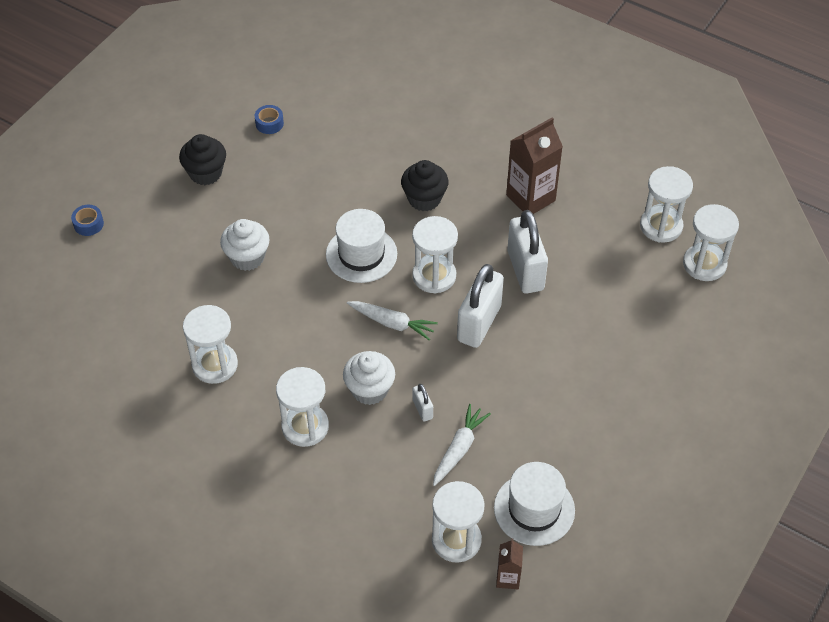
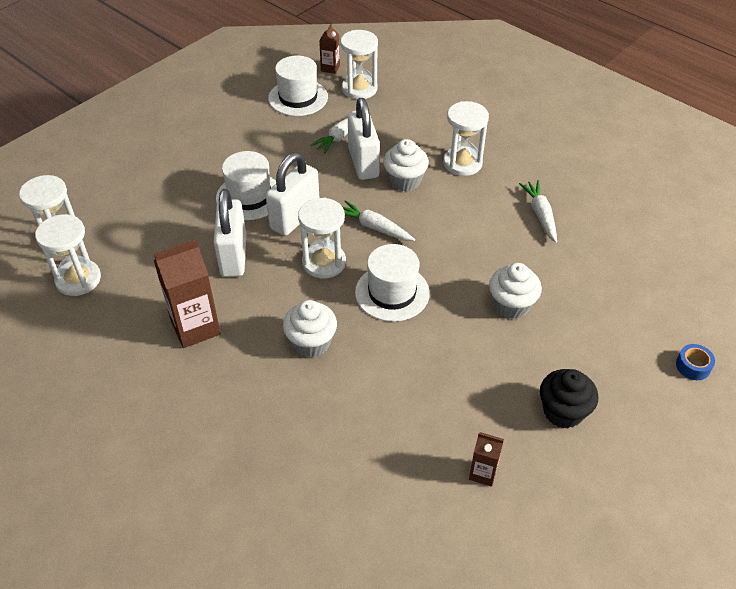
camera: 170 degrees left, 5 degrees down
white hourglass [183,305,238,384] -> white carrot [519,180,557,243]
blue tape [255,105,284,134] -> brown carton [469,432,504,487]
black cupcake [401,160,448,211] -> white cupcake [283,300,337,358]
white padlock [413,384,433,422] -> white padlock [348,98,380,180], size x2.22
none -> white hat [216,151,276,220]

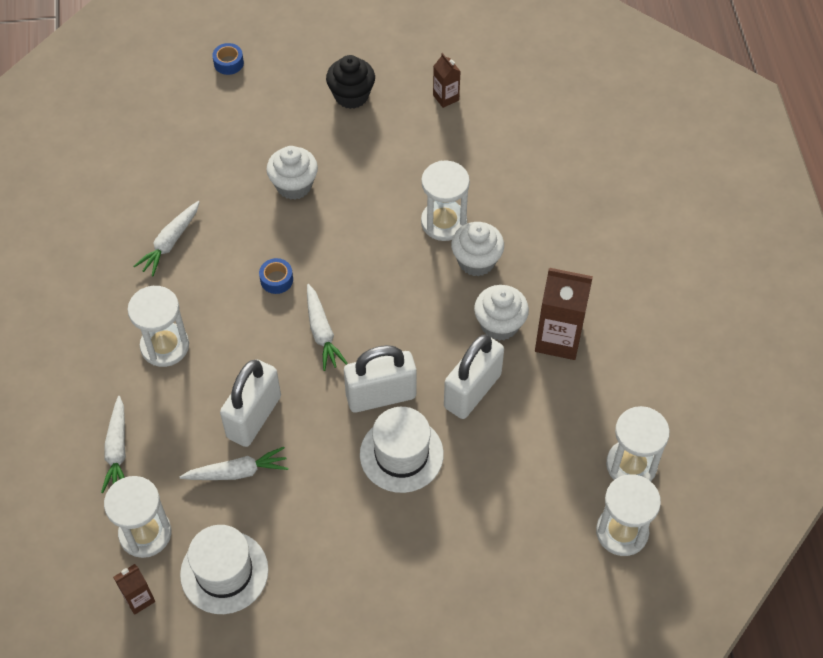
camera: 140 degrees left, 10 degrees up
white hourglass [298,198,346,278] -> white hourglass moved to [421,160,470,241]
white hat [355,244,430,322] -> none
white cupcake [383,139,429,191] -> white cupcake moved to [474,285,529,341]
none -> white carrot [101,396,126,493]
none -> blue tape [259,258,293,294]

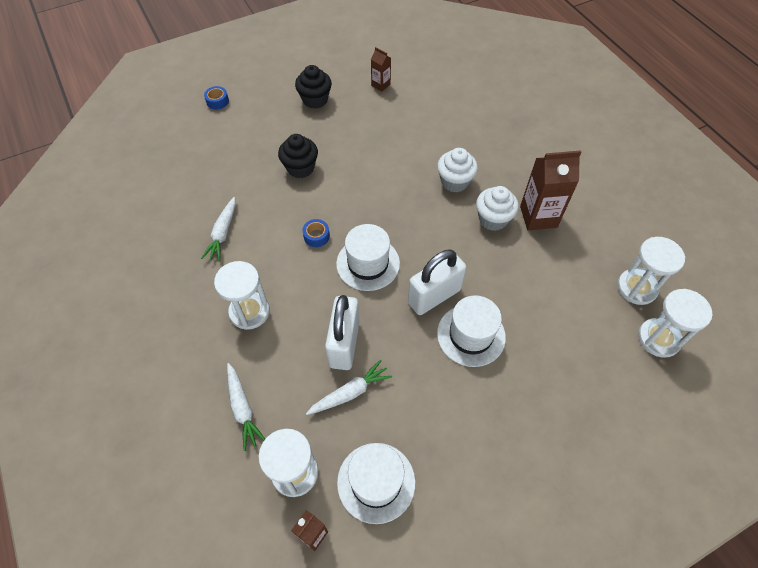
camera: 20 degrees left, 0 degrees up
white cupcake [266,146,318,200] -> black cupcake [278,134,318,178]
white carrot [307,284,348,371] -> white hat [336,224,400,291]
white hourglass [421,160,470,241] -> none
white padlock [444,335,504,419] -> none

